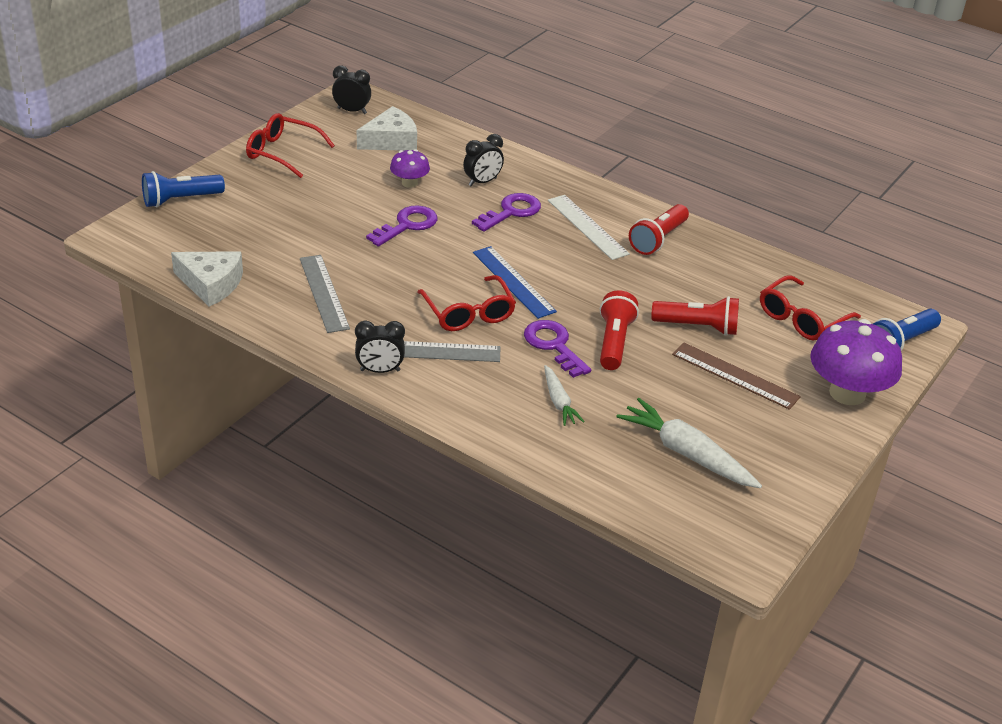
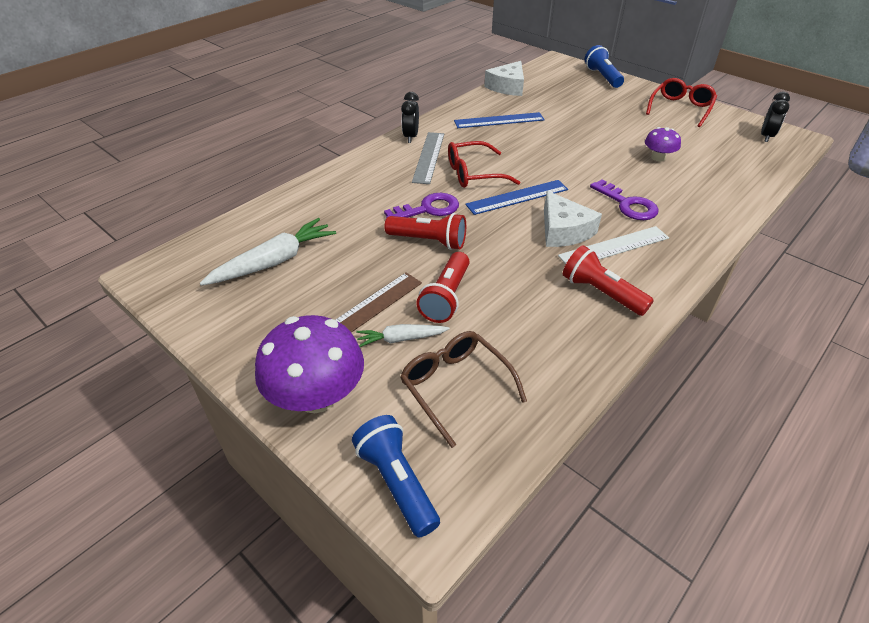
camera: 100 degrees right, 5 degrees up
grey ruler [300,255,350,333] -> blue ruler [454,112,545,128]
white cheese [357,106,417,151] -> white cheese moved to [544,191,602,247]
purple key [366,205,437,247] -> none
black clock [463,134,504,186] -> none
white carrot [544,365,585,426] -> white carrot moved to [356,324,450,347]
red glasses [760,275,861,341] -> brown glasses [400,331,527,448]

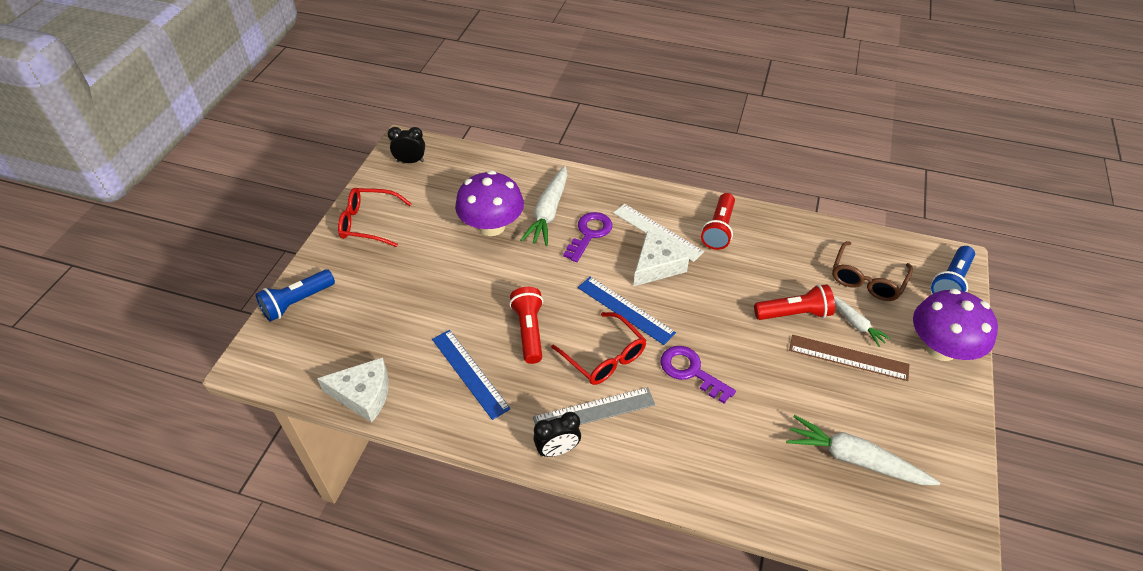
camera: 115 degrees left, 5 degrees up
red flashlight [384,213,466,250] -> red flashlight moved to [509,287,543,364]
purple mushroom [645,127,681,162] -> purple mushroom [455,171,524,236], size x1.90
none -> white carrot [520,166,567,246]

